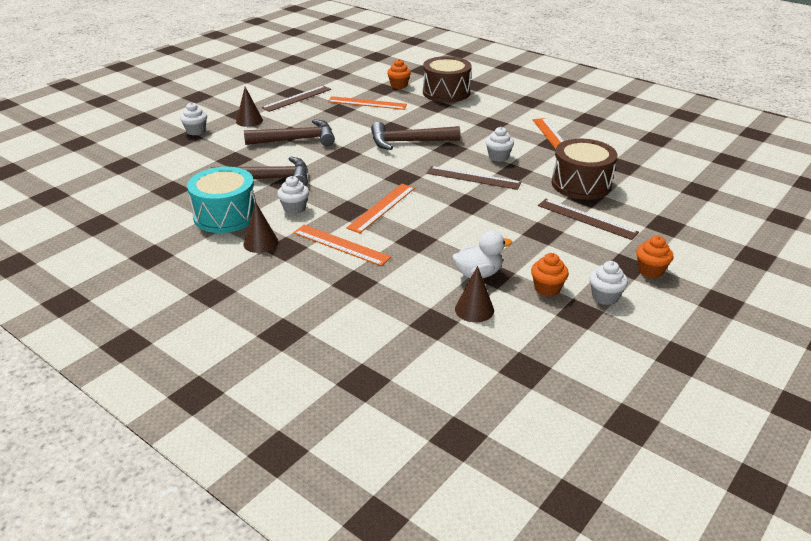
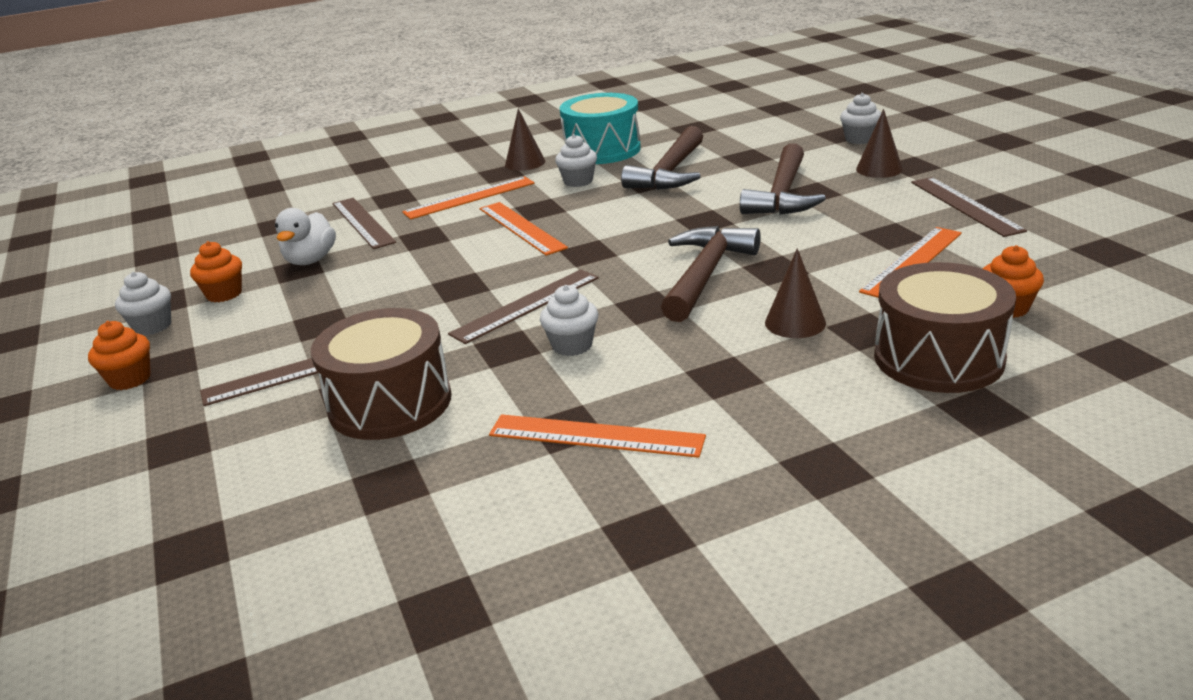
camera: 120 degrees right, 5 degrees down
brown cone [455,266,494,322] -> brown cone moved to [765,248,826,338]
none -> brown ruler [332,198,396,249]

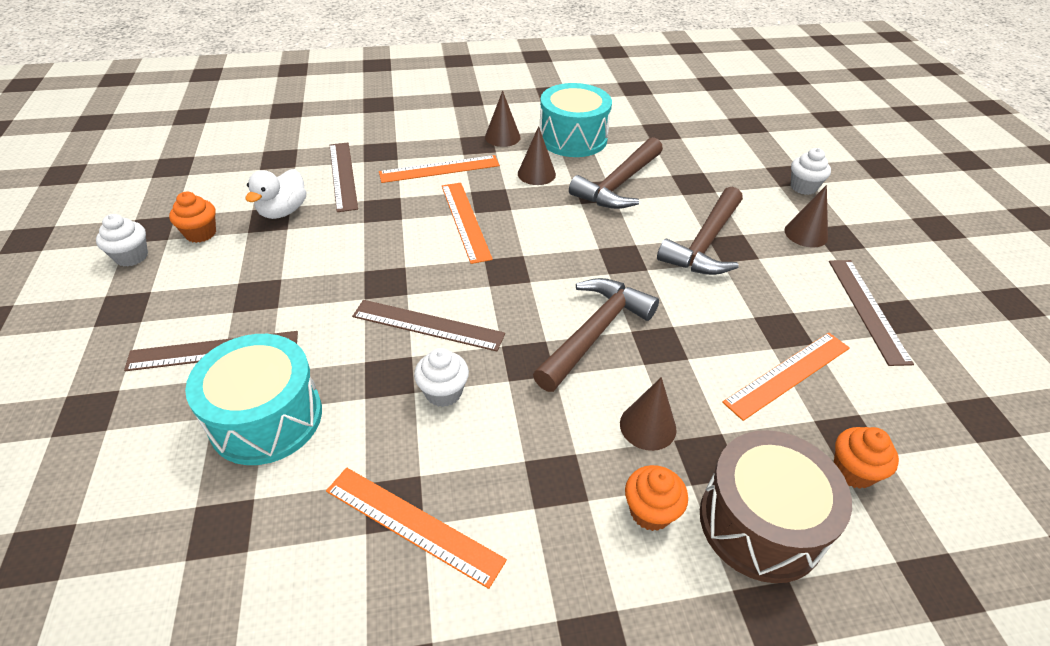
camera: 10 degrees right, 15 degrees up
orange cupcake [88,321,151,390] -> orange cupcake moved to [625,465,688,531]
brown drum [311,308,451,440] -> turquoise drum [185,334,322,465]
brown ruler [448,269,599,344] -> brown ruler turned 45 degrees clockwise [352,300,505,351]
white cupcake [555,134,597,187] -> brown cone [518,126,556,185]

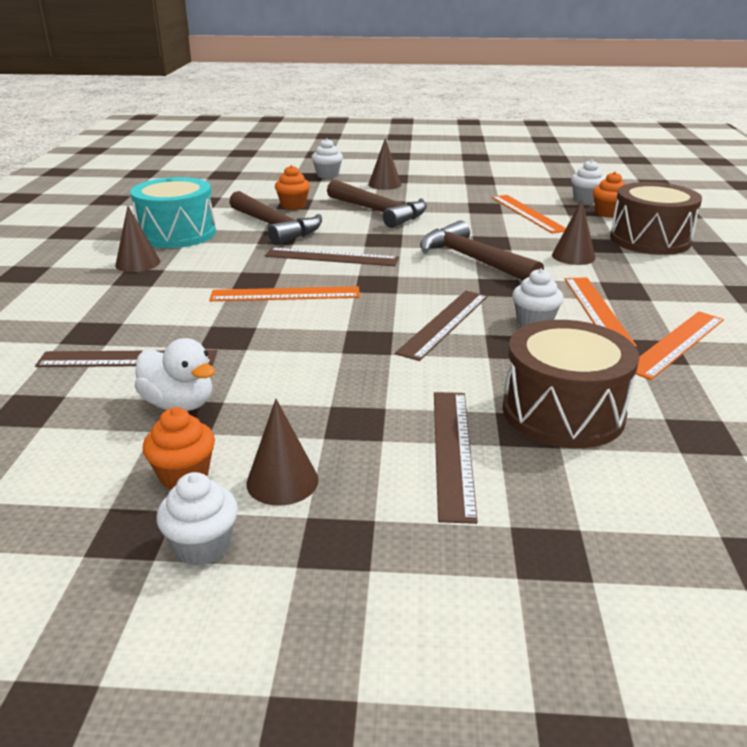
camera: 75 degrees left, 15 degrees down
turquoise drum [185,334,322,465] -> brown drum [502,320,640,448]
orange ruler [379,155,500,183] -> orange ruler moved to [565,278,637,347]
brown cone [518,126,556,185] -> brown cone moved to [246,399,319,505]
orange cupcake [625,465,688,531] -> orange cupcake moved to [275,165,310,210]
brown ruler [829,260,914,366] -> brown ruler moved to [265,248,399,266]
none -> white cupcake [571,160,606,204]

